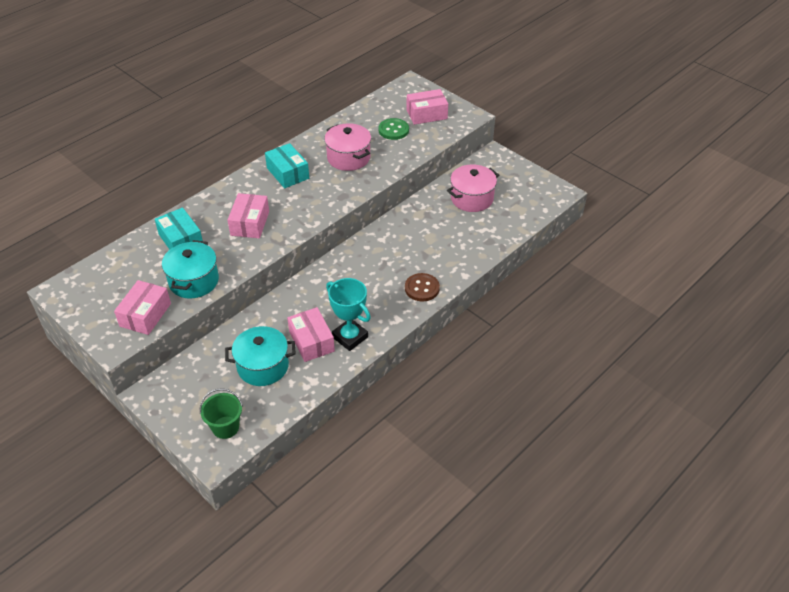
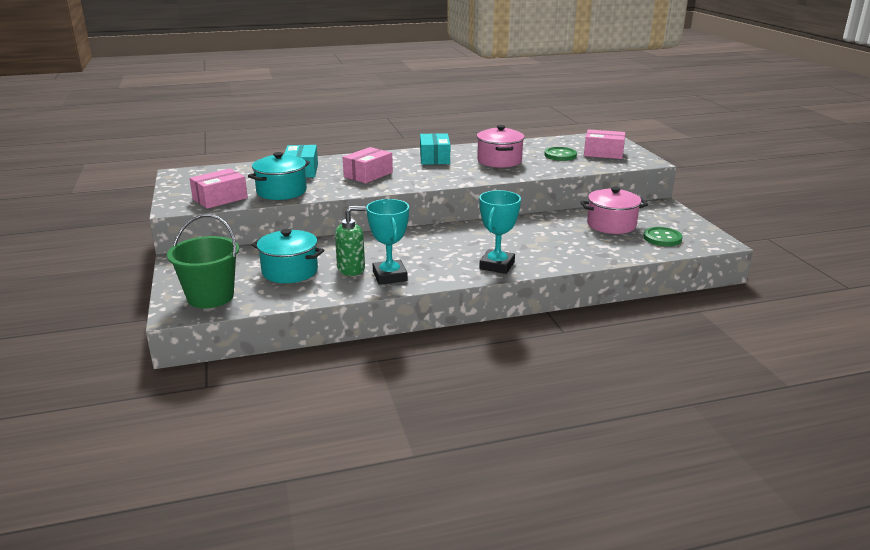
camera: 30 degrees right, 20 degrees down
green bucket [200,389,243,439] -> green bucket [167,214,239,308], size x1.54
pink box [287,307,335,362] -> green soap dispenser [335,206,366,276]
brown button [405,273,440,301] -> turquoise trophy [479,190,521,274]
none -> green button [643,227,683,246]

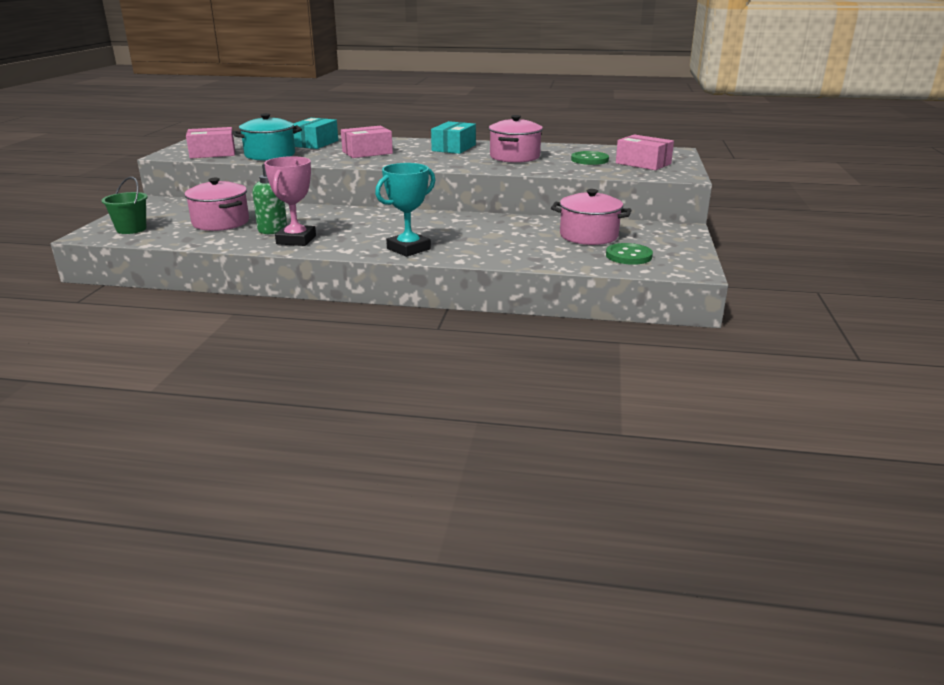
camera: 25 degrees right, 0 degrees up
green bucket [167,214,239,308] -> green bucket [101,177,148,234], size x0.65
turquoise pot [252,229,324,283] -> pink pot [184,178,249,231]
turquoise trophy [366,199,409,285] -> pink trophy [264,156,316,246]

